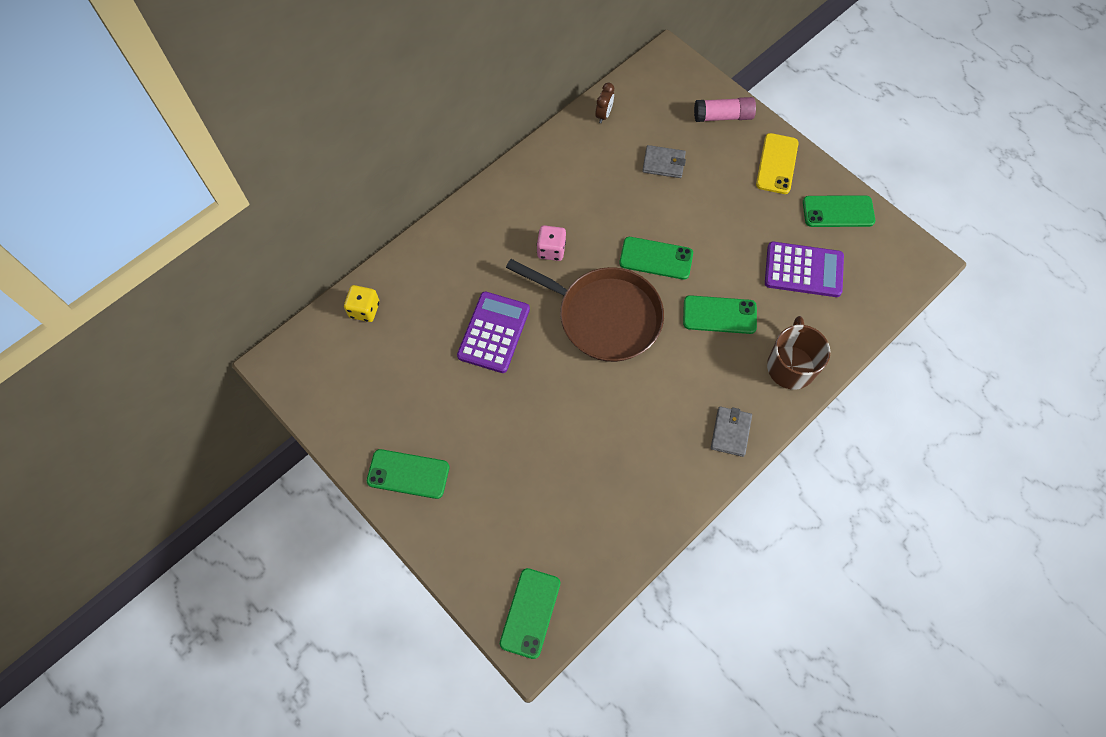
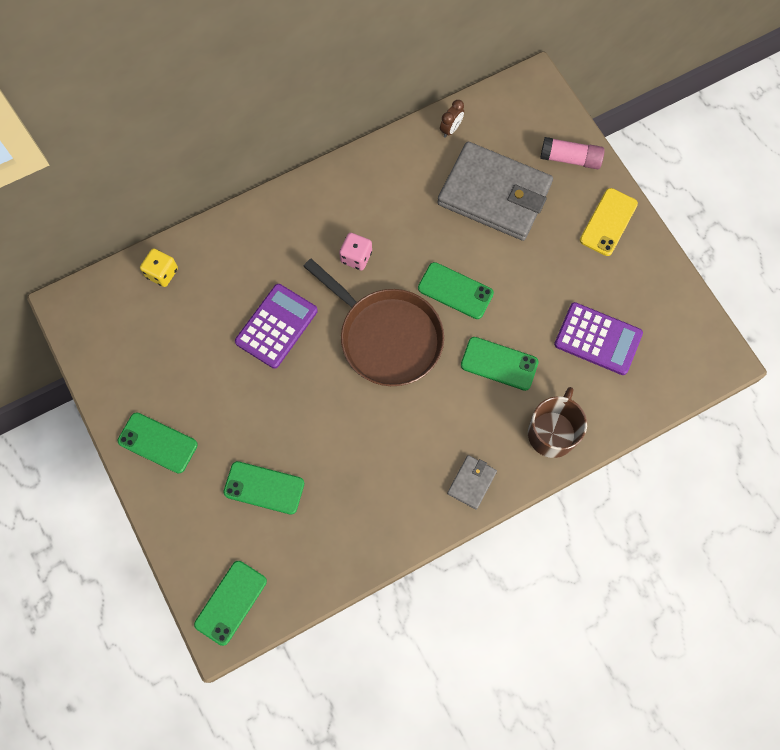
camera: 15 degrees right, 5 degrees up
grey wallet [642,145,686,178] -> grey wallet [437,142,553,241], size x2.35
green phone [803,195,875,227] -> green phone moved to [223,461,304,515]

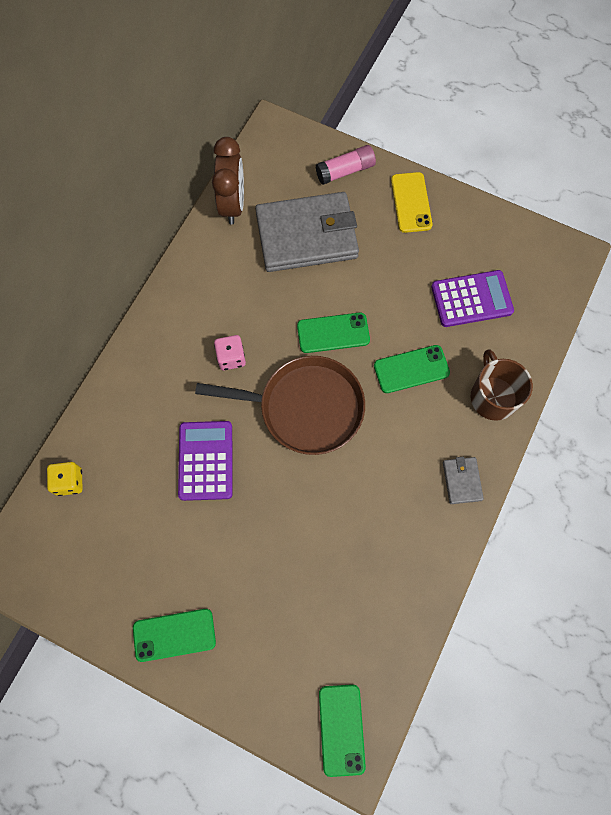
camera: 35 degrees left, 0 degrees up
green phone [223,461,304,515] -> none
brown clock [440,100,464,138] -> brown clock [212,137,244,224], size x2.05

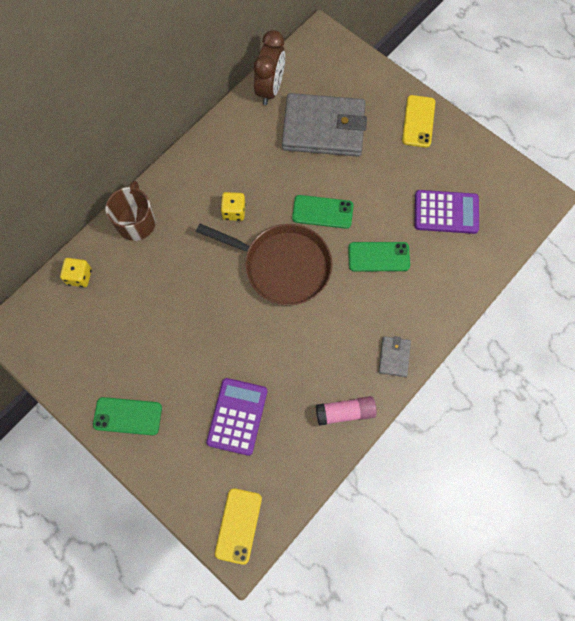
camera: 15 degrees right, 0 degrees up
purple calculator [178,421,233,501] -> purple calculator moved to [206,378,267,456]
pink dice [214,335,246,371] -> yellow dice [221,192,246,221]
pink glue stick [315,145,376,185] -> pink glue stick moved to [316,396,377,426]
green phone [319,684,366,777] -> yellow phone [215,488,262,565]
brown mug [471,349,533,421] -> brown mug moved to [106,181,155,241]

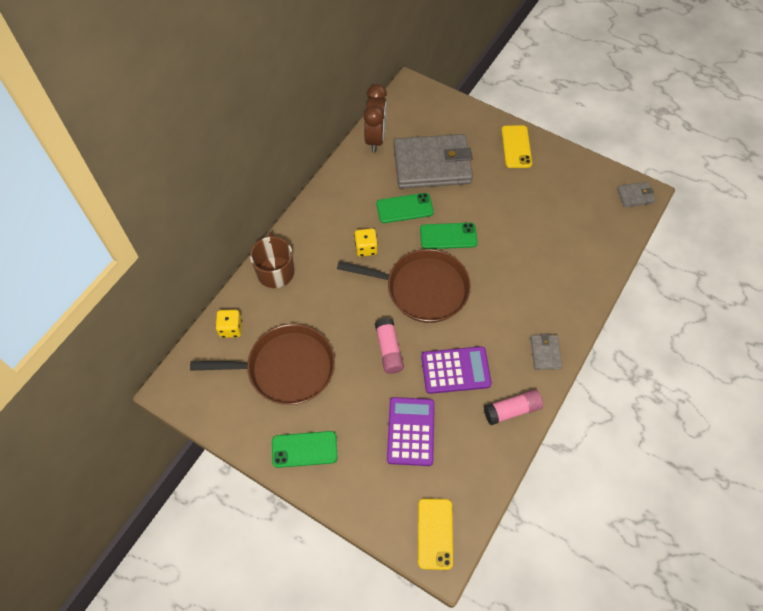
camera: 10 degrees left, 10 degrees down
green phone [348,242,410,271] -> green phone moved to [376,193,434,223]
purple calculator [415,190,479,234] -> purple calculator moved to [421,346,492,394]
none -> brown pan [190,324,335,405]
none -> pink glue stick [375,318,404,374]
none -> grey wallet [617,182,655,207]

